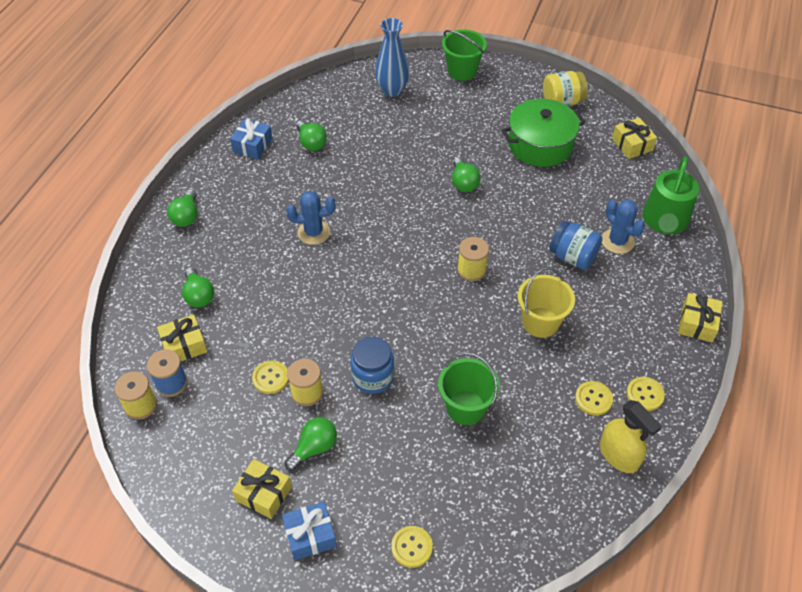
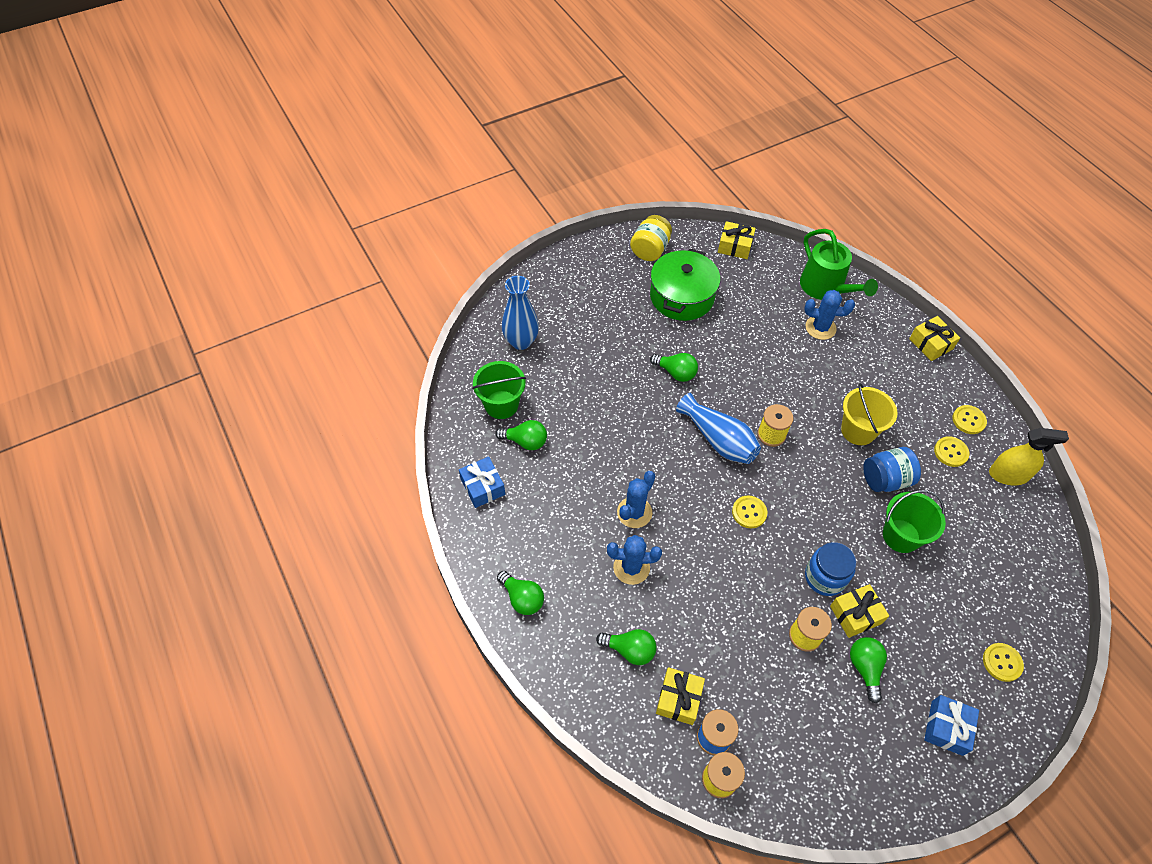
camera: 50 degrees left, 5 degrees up
yellow gift [232,459,292,519] -> yellow gift moved to [830,584,889,638]
yellow button [252,361,289,394] -> yellow button moved to [732,496,767,528]
green bucket [442,29,487,81] -> green bucket moved to [472,361,526,419]
blue jar [549,221,603,270] -> blue jar moved to [863,447,921,492]
none -> blue cactus [607,535,662,585]
none -> blue vase [676,393,761,464]

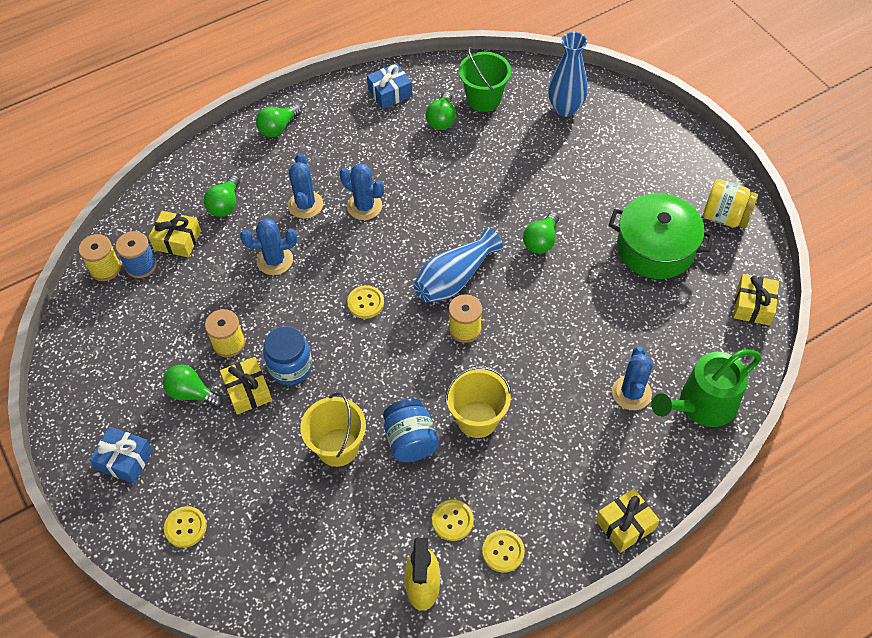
camera: 90 degrees right, 0 degrees up
green light bulb [850,637,887,703] -> green light bulb turned 150 degrees counterclockwise [163,364,223,407]
green bucket [883,490,946,553] -> yellow bucket [300,392,366,467]
none -> blue cactus [240,219,297,275]

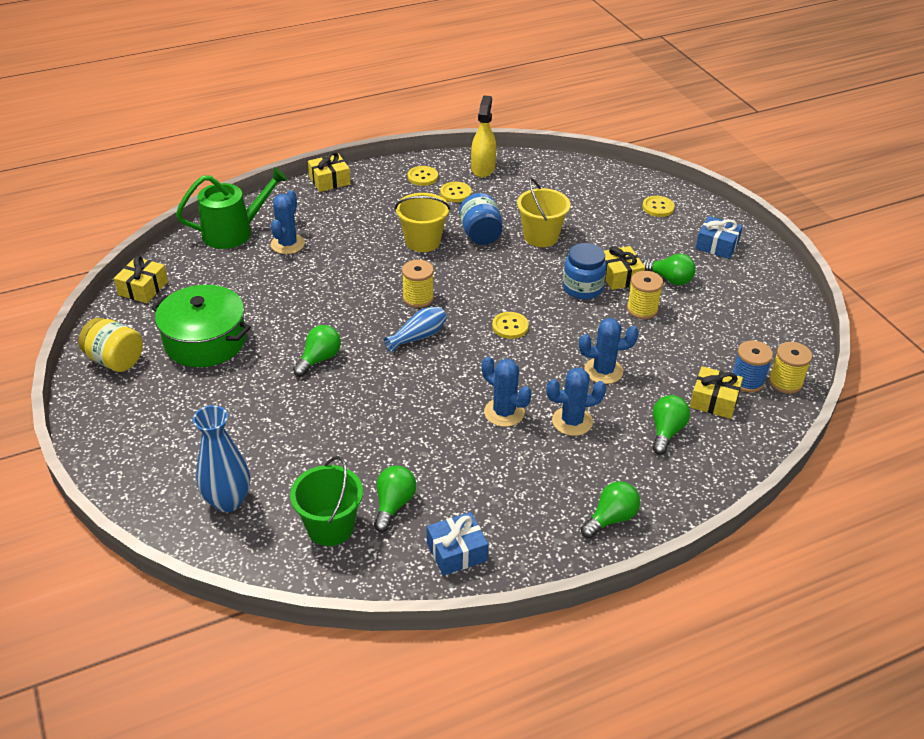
camera: 175 degrees left, 15 degrees down
blue cactus [288,153,323,219] -> blue cactus turned 75 degrees clockwise [547,367,606,436]
blue vase [414,228,503,303] -> blue vase [384,307,447,353], size x0.64

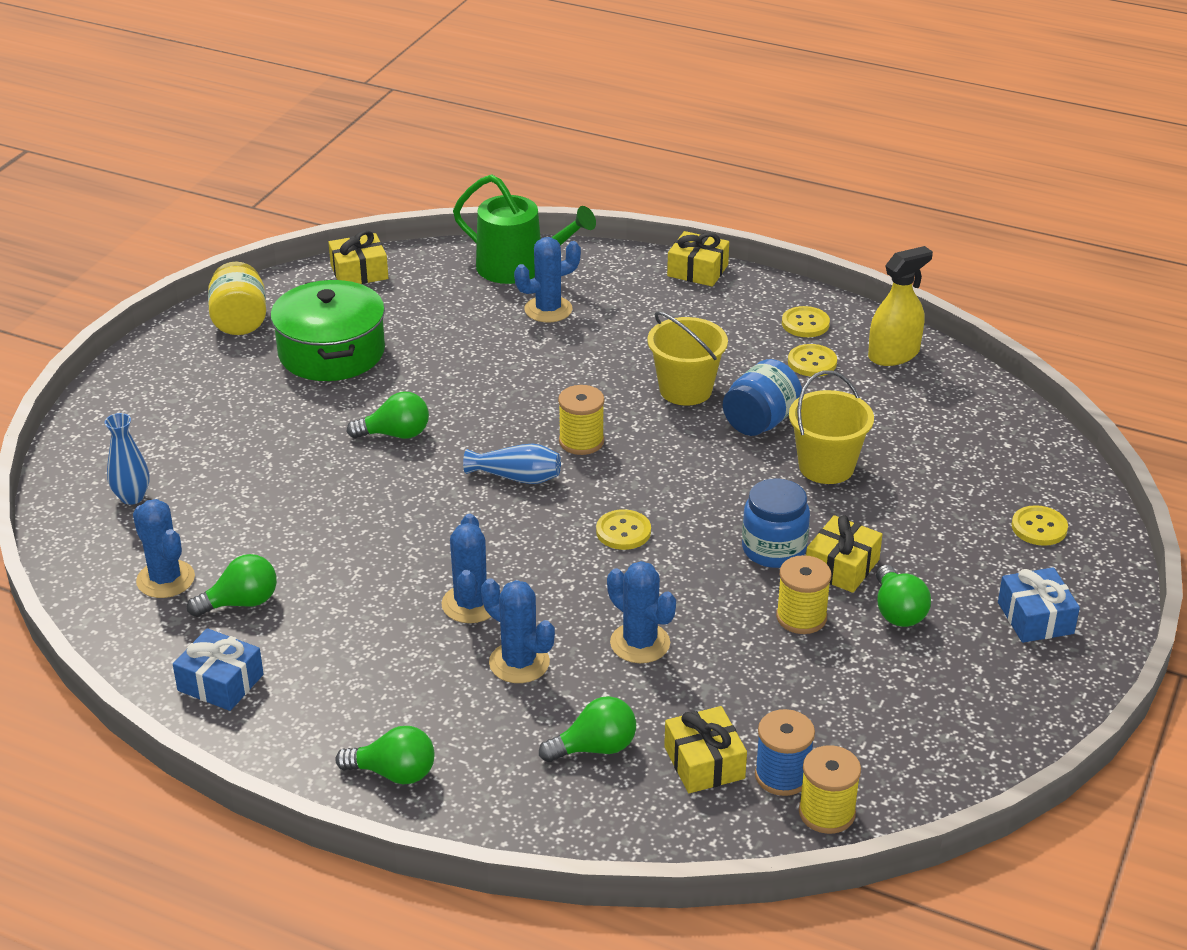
camera: 50 degrees right, 5 degrees down
blue vase [193,405,250,512] -> blue vase [104,413,150,505], size x0.64
green bucket [290,456,363,546] -> blue cactus [133,499,195,598]

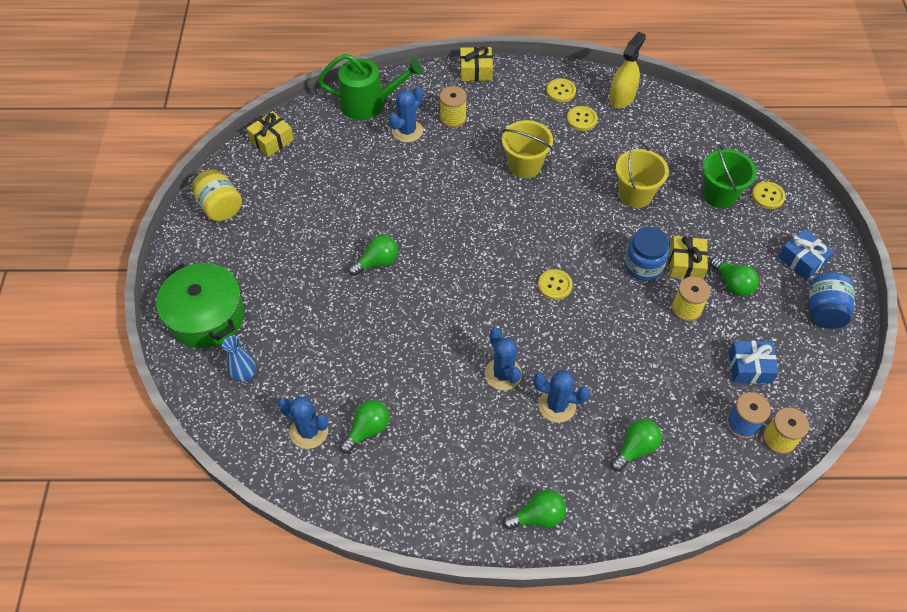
camera: 25 degrees left, 20 degrees up
blue gift [173,628,264,711] -> blue gift moved to [728,341,779,383]
green pot [271,279,385,381] -> green pot moved to [156,263,245,348]
blue vase [463,444,561,484] -> none
yellow spool [558,385,605,455] -> yellow spool moved to [440,86,467,128]
blue cactus [607,561,676,663] -> none
yellow gift [664,706,747,793] -> none
blue jar [723,359,802,436] -> blue jar moved to [809,272,854,329]
none -> green bucket [703,144,756,208]

